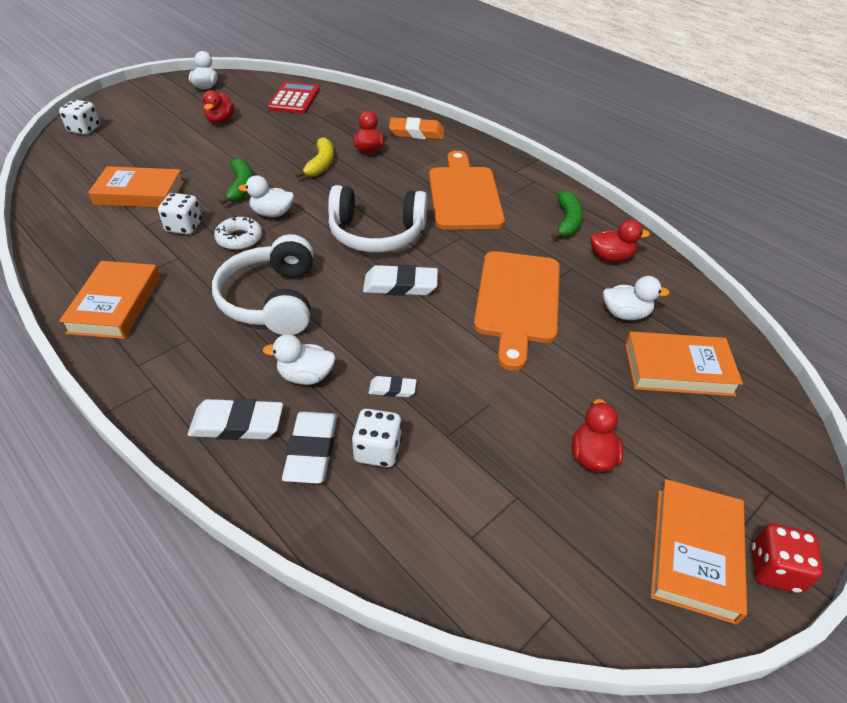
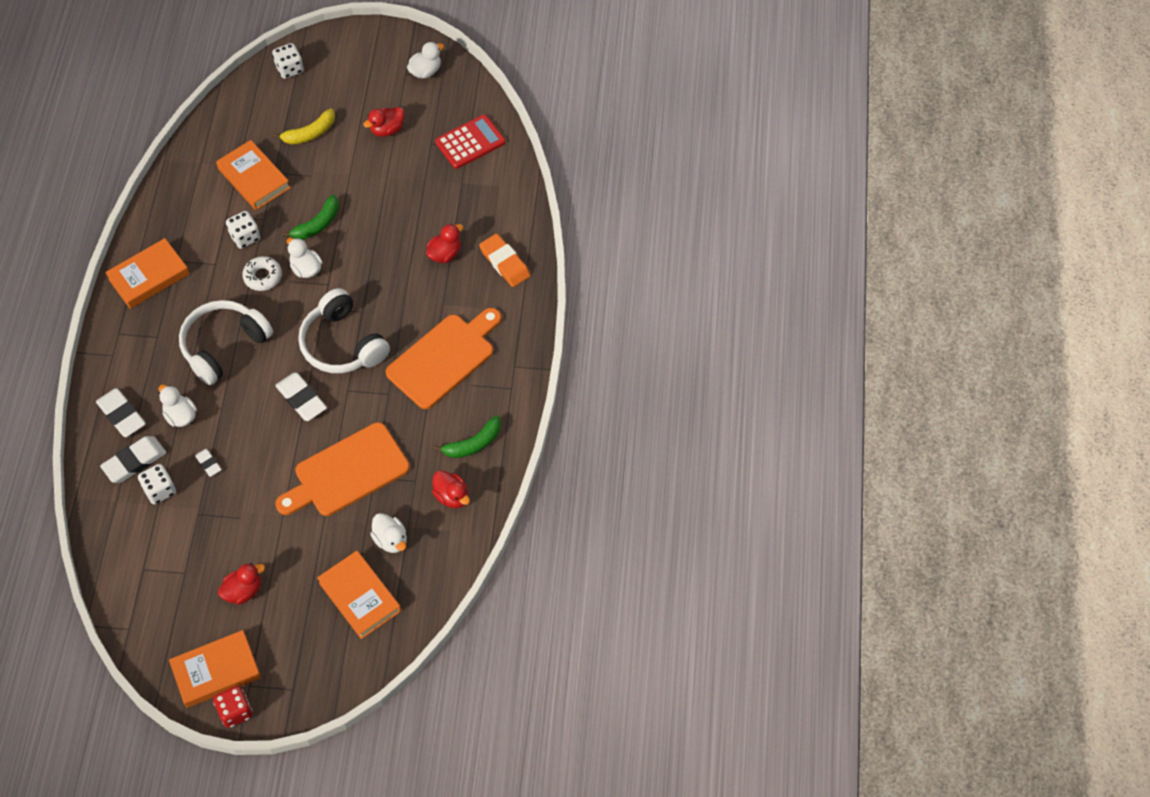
camera: 50 degrees right, 15 degrees up
yellow banana [295,137,334,178] -> yellow banana moved to [273,108,335,145]

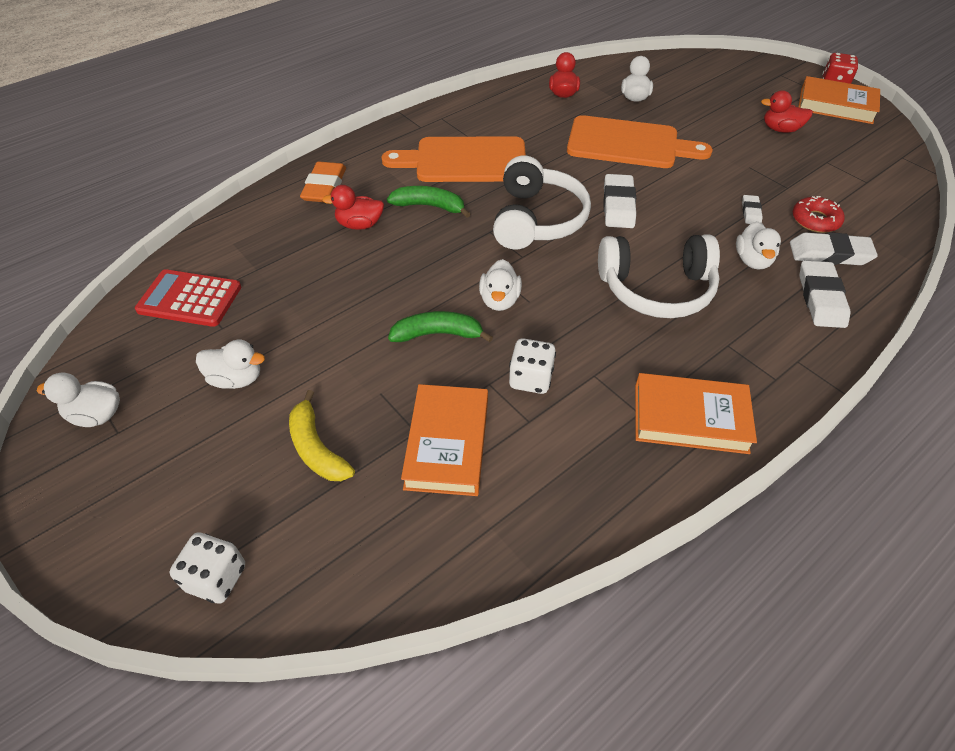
camera: 135 degrees left, 10 degrees down
white dice [138,464,176,504] -> red donut [793,196,845,233]
white donut [242,256,282,291] -> none
yellow banana [273,108,335,145] -> yellow banana turned 135 degrees counterclockwise [289,390,355,481]
orange book [317,551,401,639] -> none
red duck [363,107,404,137] -> white duck [196,340,265,389]
green banana [433,415,501,458] -> green banana moved to [387,186,470,218]

